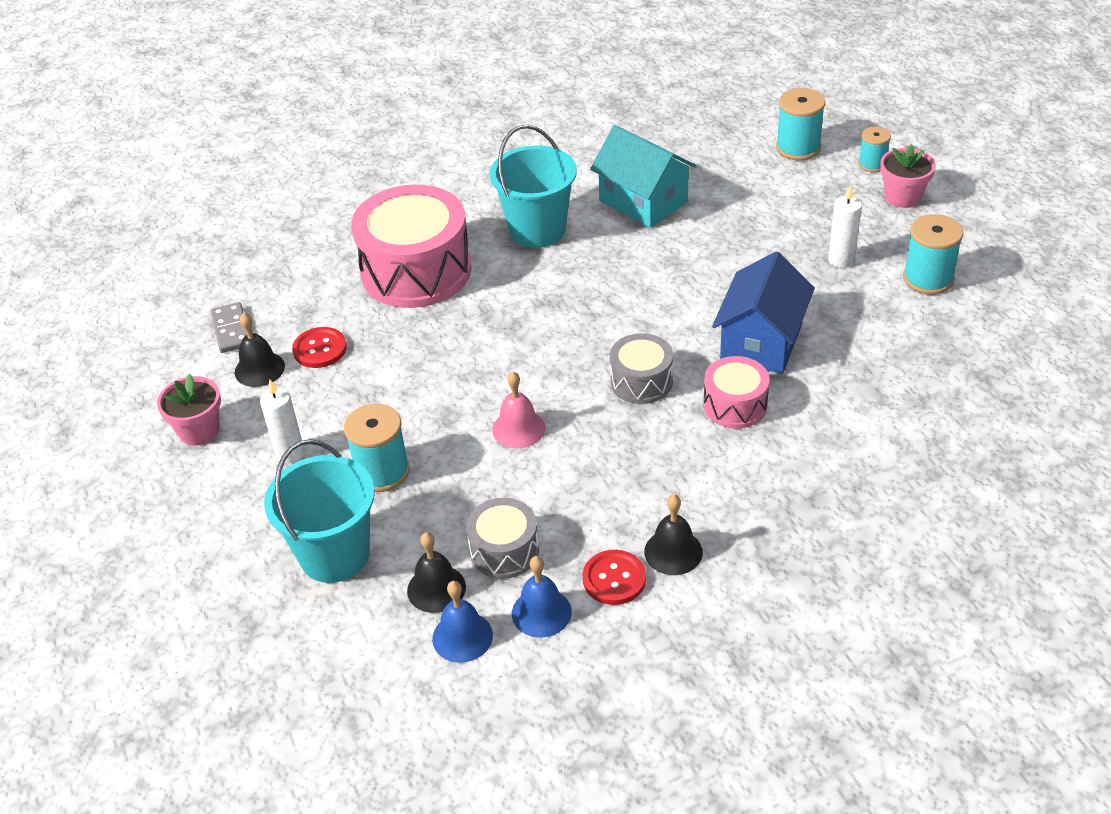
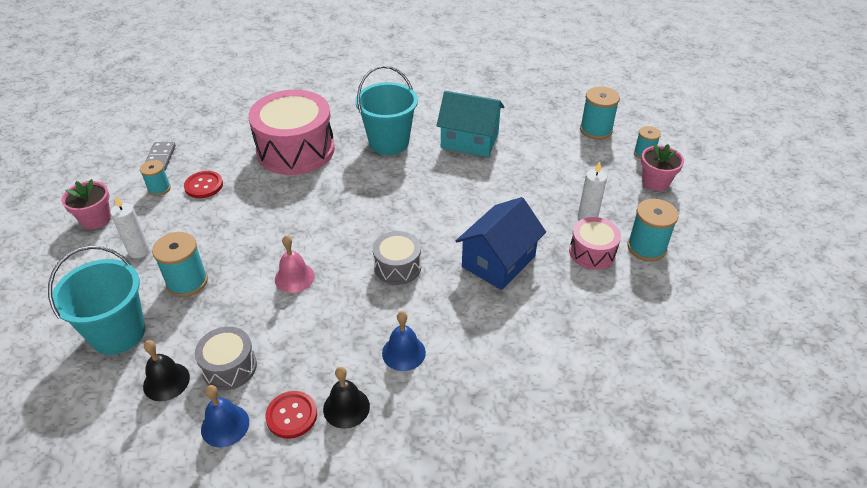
camera: 15 degrees right, 0 degrees up
black bell [235,313,285,387] -> turquoise spool [140,160,171,196]
blue bell [432,581,493,663] -> blue bell moved to [382,311,426,371]
turquoise house [590,125,696,228] -> turquoise house turned 45 degrees counterclockwise [436,91,504,157]
pink drum [703,356,769,428] -> pink drum moved to [569,217,621,270]

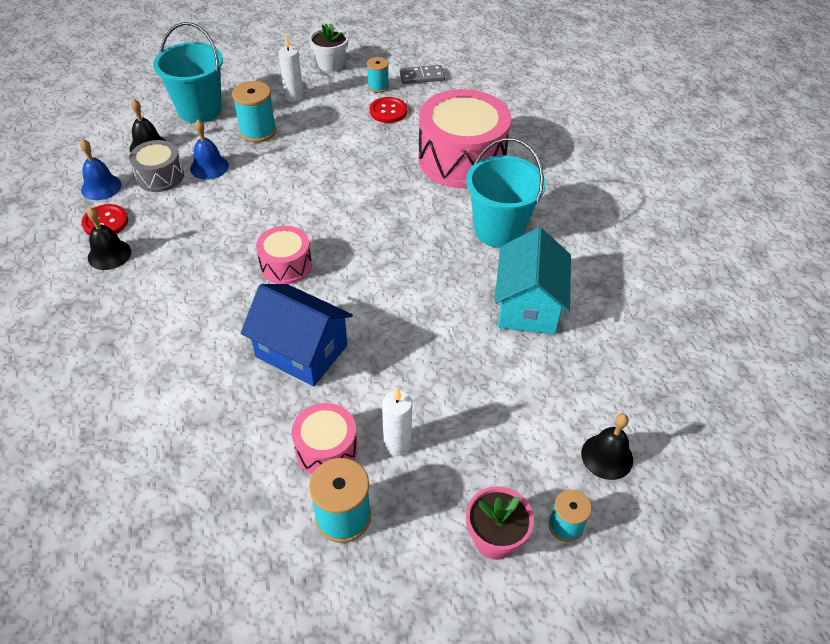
camera: 80 degrees right, 5 degrees up
pink flower pot [61,179,111,229] -> white flower pot [309,23,348,72]
pink bell [275,235,315,293] -> none
grey drum [373,231,421,285] -> pink drum [256,226,312,284]
blue bell [382,311,426,371] -> blue bell moved to [190,120,229,180]
turquoise spool [580,86,620,140] -> black bell [581,413,633,480]

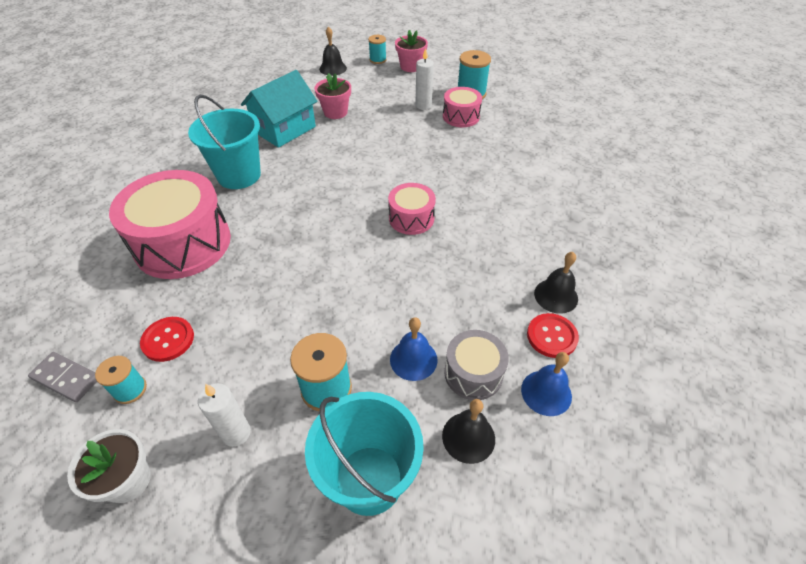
camera: 145 degrees left, 0 degrees up
blue house [241,284,353,386] -> none
none -> pink flower pot [314,73,351,119]

